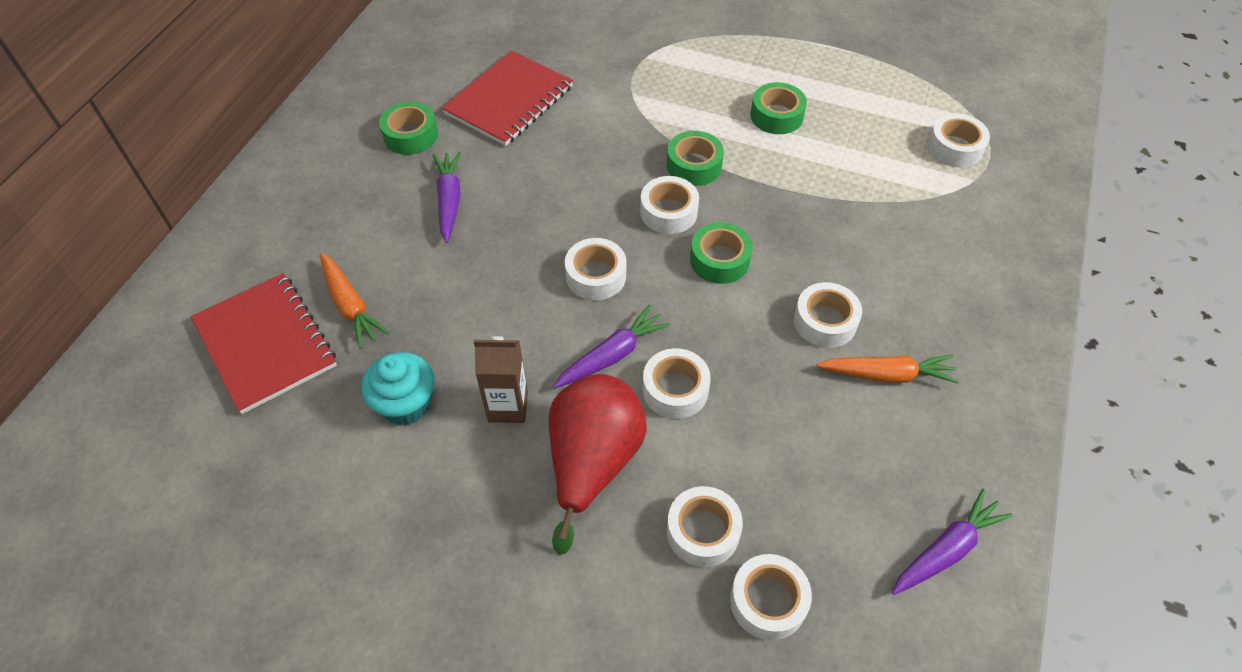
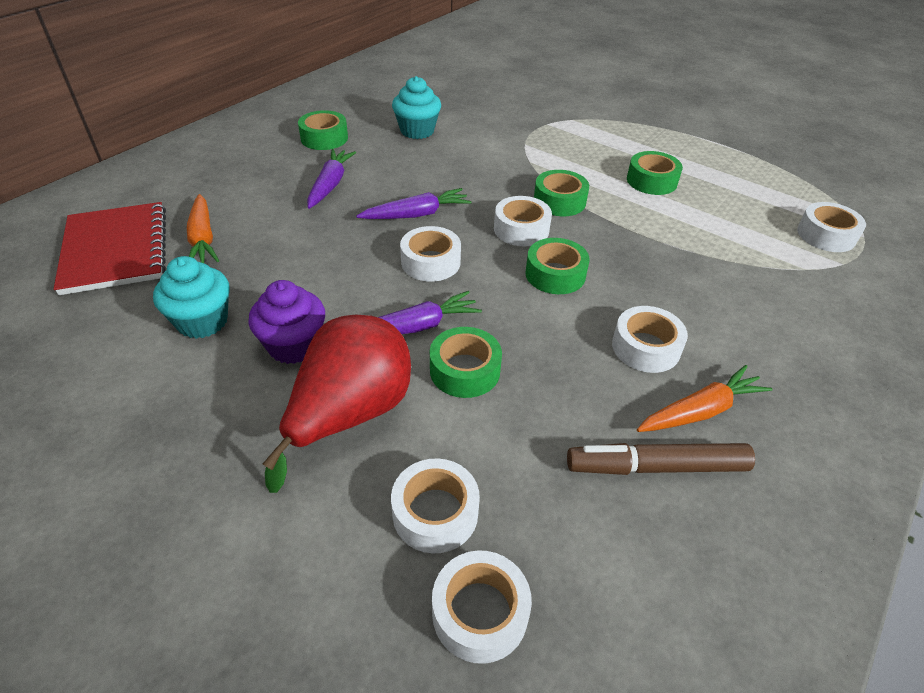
camera: 15 degrees right, 10 degrees down
red notebook [442,50,573,146] -> turquoise cupcake [392,76,441,139]
brown carton [474,336,528,423] -> purple cupcake [248,280,325,364]
white tape [643,348,711,419] -> green tape [430,327,502,398]
orange carrot [816,355,959,383] -> orange carrot turned 45 degrees counterclockwise [637,365,773,432]
purple carrot [892,488,1013,595] -> purple carrot moved to [356,188,471,219]
none -> brown marker [567,443,755,475]

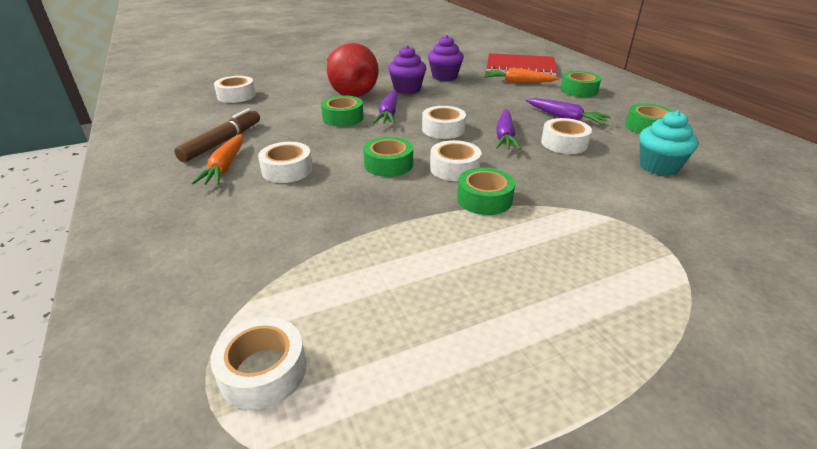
camera: 120 degrees right, 10 degrees down
turquoise cupcake [153,256,230,339] -> purple cupcake [428,35,464,81]
white tape [391,459,480,554] -> white tape moved to [541,118,592,154]
green tape [627,151,683,195] -> green tape moved to [561,71,601,97]

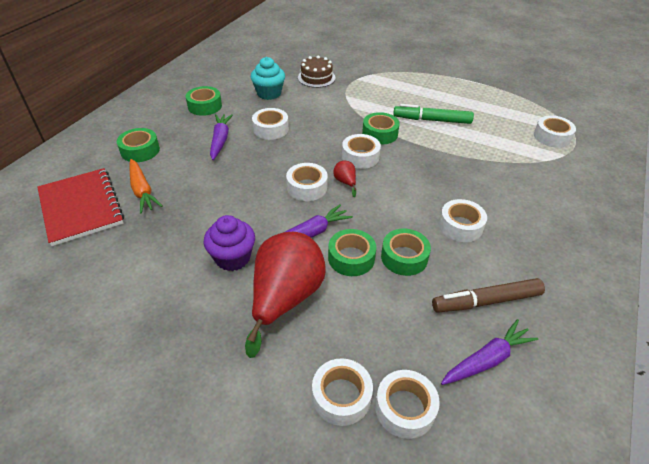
camera: 130 degrees left, 10 degrees up
orange carrot [192,134,243,185] -> none
green tape [363,137,413,177] -> green tape moved to [381,229,431,276]
purple cupcake [428,35,464,81] -> none
purple carrot [496,109,521,150] -> purple carrot moved to [441,319,538,385]
none -> brown cake [298,56,336,88]
none -> white tape [312,358,373,426]
none -> red pear [333,161,356,197]
none -> green marker [393,104,474,124]

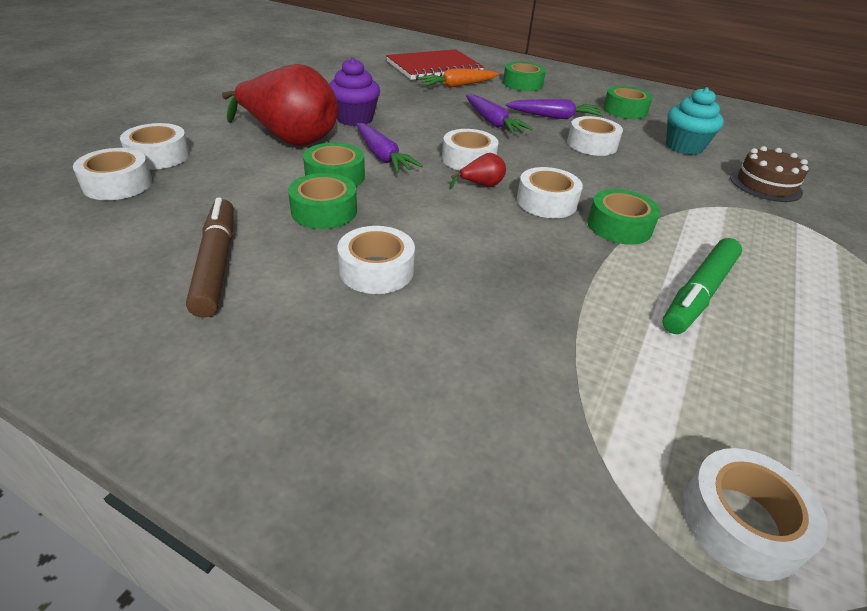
camera: 90 degrees right, 5 degrees down
green marker [393,104,474,124] -> green marker turned 150 degrees counterclockwise [662,238,742,334]
purple carrot [441,319,538,385] -> purple carrot moved to [466,95,533,134]

